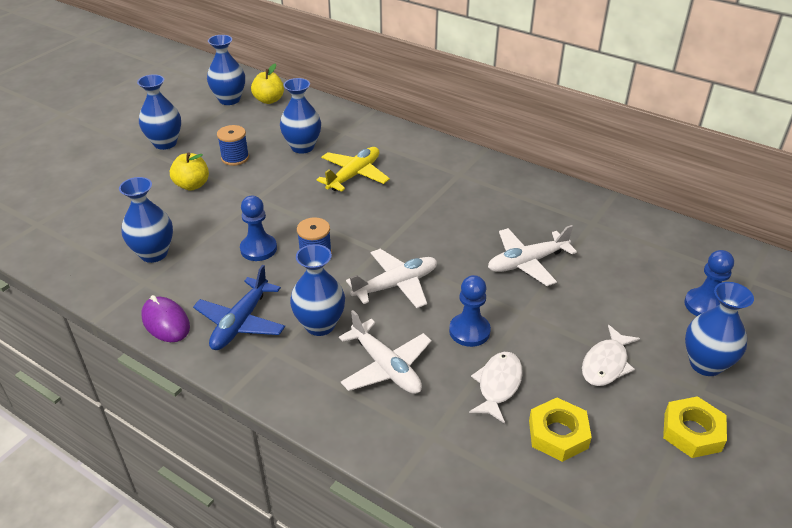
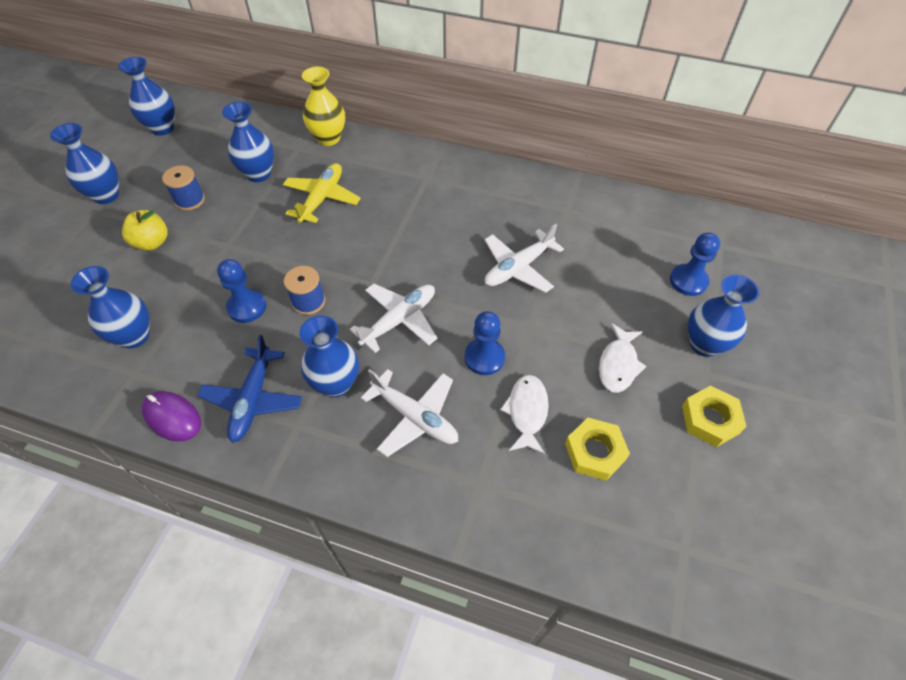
camera: 15 degrees left, 15 degrees up
yellow apple [251,63,284,104] -> none
none -> yellow vase [302,67,345,146]

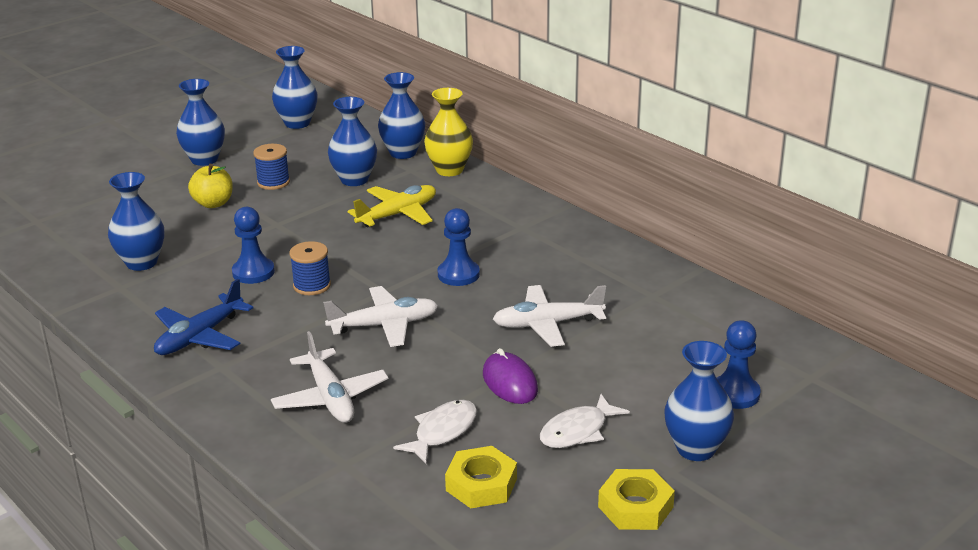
camera: 30 degrees right, 25 degrees down
purple mouse [142,391,201,441] -> purple mouse moved to [483,348,538,404]
blue vase [299,315,359,397] -> blue vase moved to [378,72,425,159]
blue pawn [465,311,505,375] -> blue pawn moved to [437,208,480,286]

